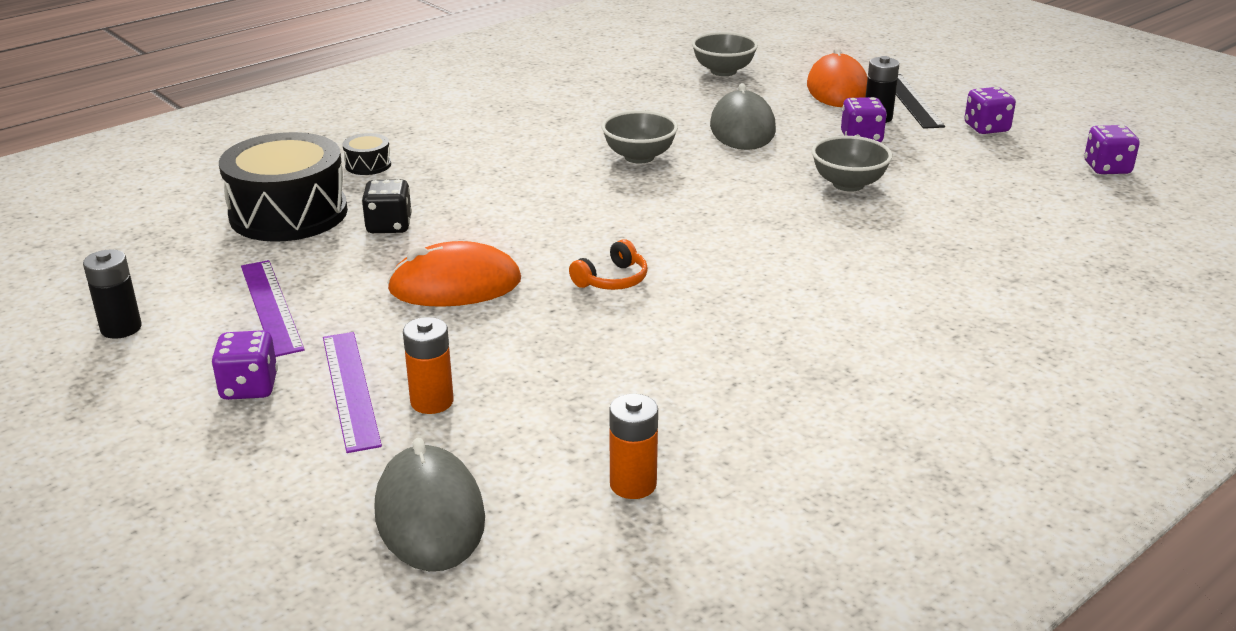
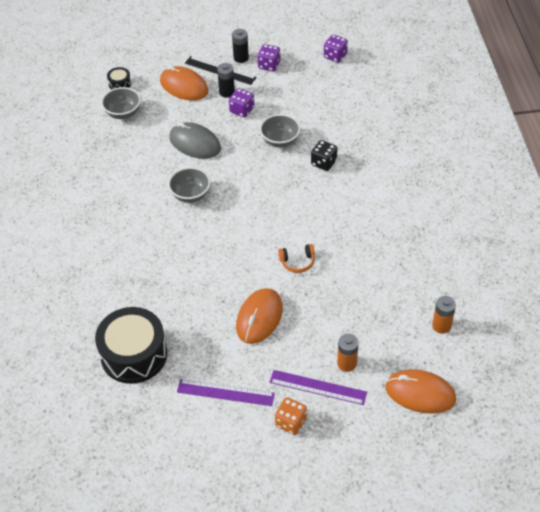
camera: 55 degrees left, 20 degrees up
black battery [83,249,142,339] -> black battery moved to [232,29,249,63]
purple dice [211,330,278,400] -> orange dice [275,397,307,435]
black drum [342,133,391,175] -> black drum moved to [107,67,131,90]
black dice [362,179,412,233] -> black dice moved to [311,140,338,171]
grey mouse [375,438,485,571] -> orange mouse [386,369,456,414]
orange headphones [569,239,648,290] -> orange headphones turned 90 degrees clockwise [278,244,315,273]

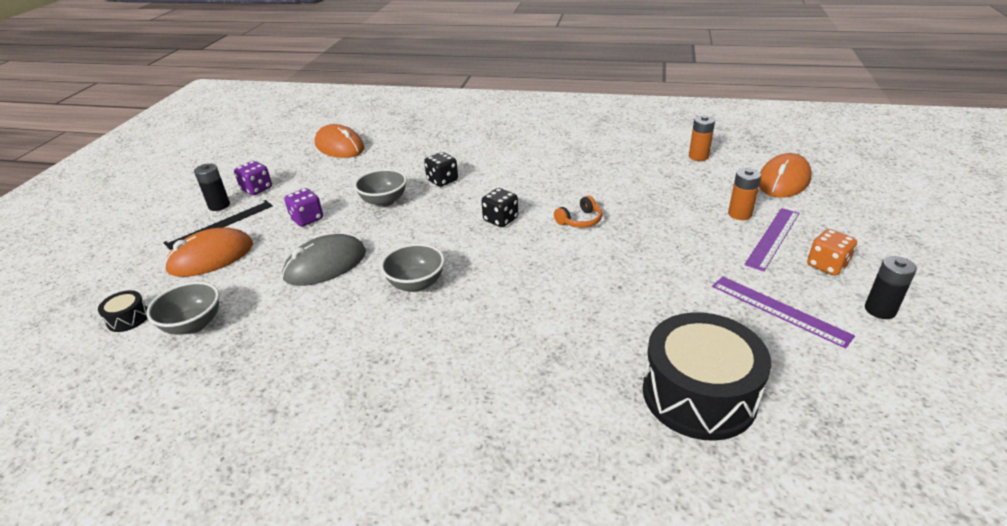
camera: 70 degrees left, 15 degrees down
purple ruler [177,379,275,406] -> purple ruler turned 75 degrees counterclockwise [712,276,855,348]
black battery [217,63,235,98] -> black battery moved to [865,256,917,319]
orange mouse [236,288,283,344] -> orange mouse moved to [314,124,365,158]
orange headphones [278,244,315,273] -> orange headphones turned 45 degrees clockwise [554,196,602,228]
purple dice [324,35,348,63] -> none
none -> black dice [482,188,518,227]

